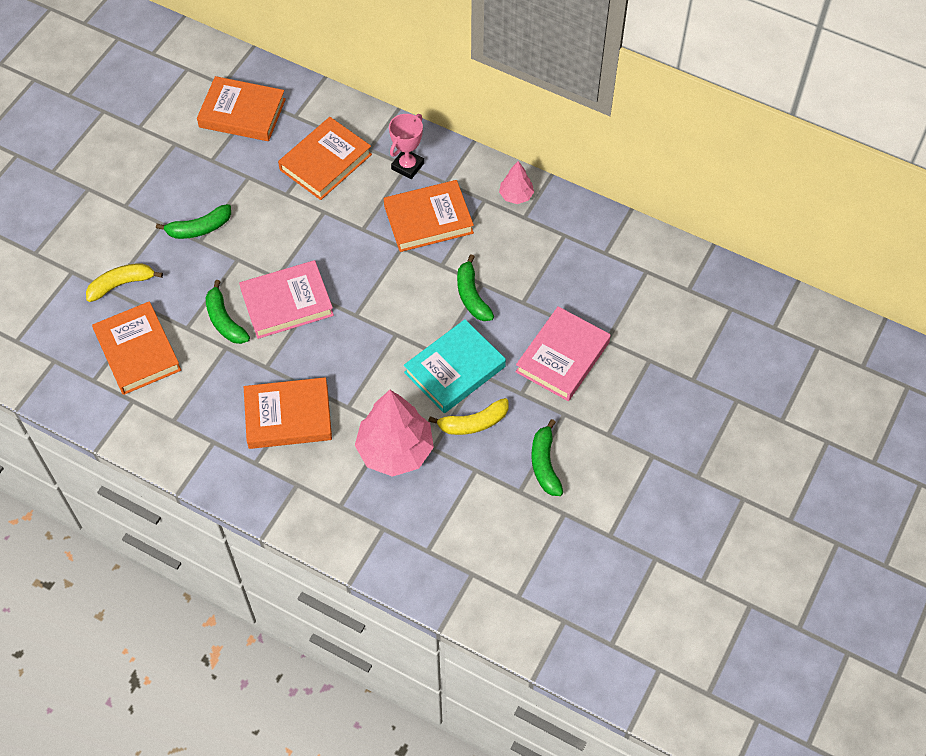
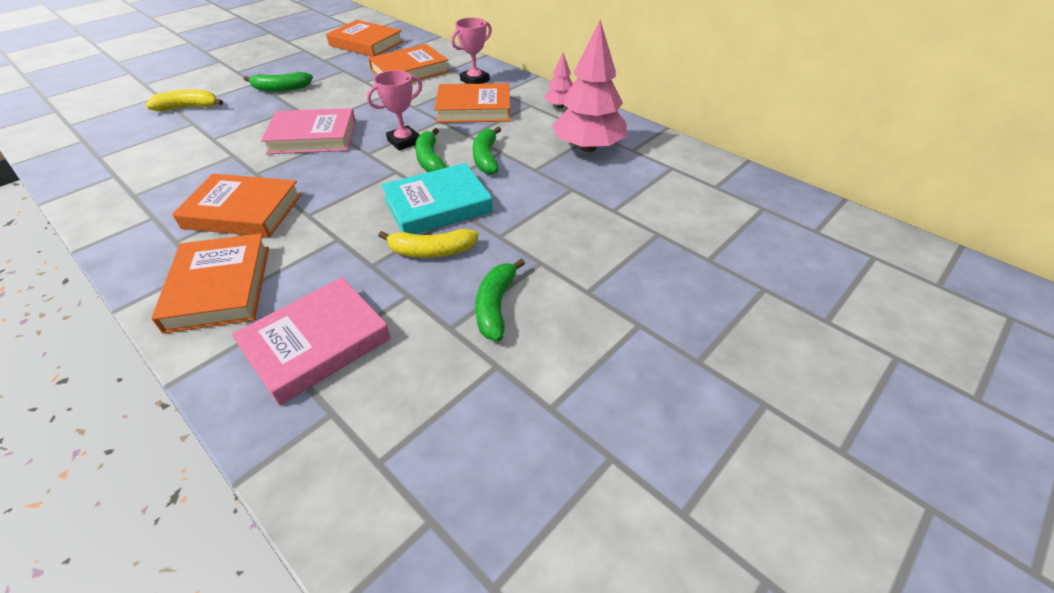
camera: 15 degrees right, 15 degrees down
orange book [92,301,181,395] -> orange book moved to [151,233,269,334]
green banana [206,280,250,344] -> green banana moved to [415,128,447,172]
pink tree [355,390,434,477] -> pink tree moved to [552,20,627,152]
pink book [516,306,611,401] -> pink book moved to [232,277,391,406]
none -> pink trophy [367,70,422,150]

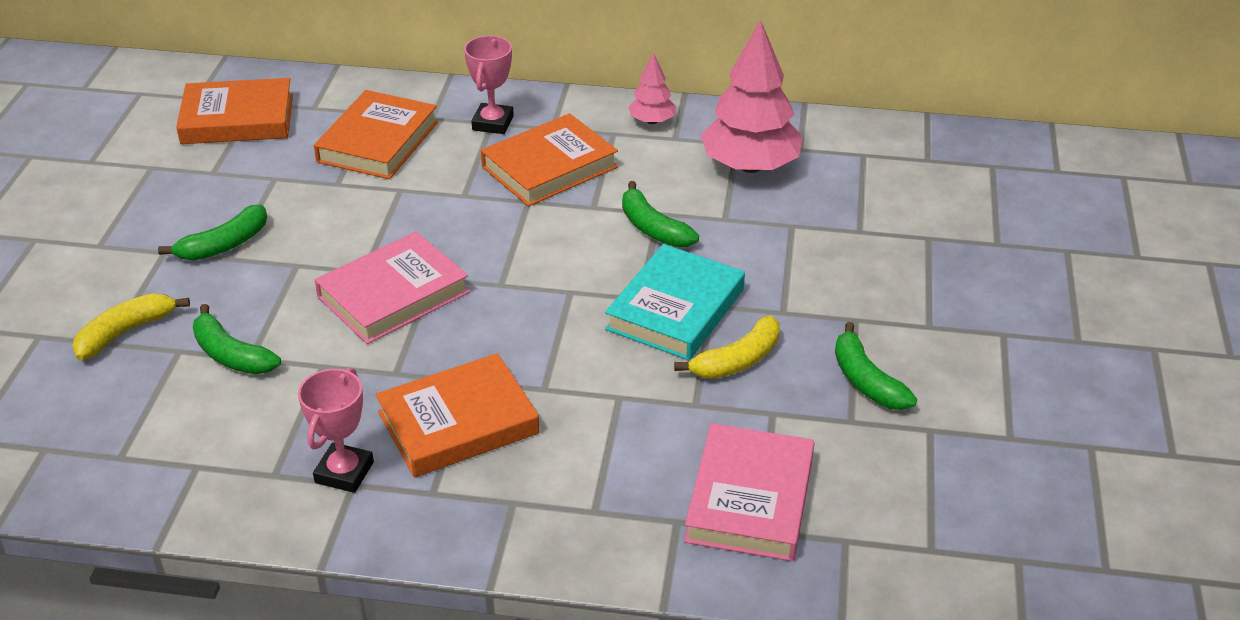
camera: 35 degrees left, 5 degrees down
orange book [151,233,269,334] -> none
pink trophy [367,70,422,150] -> pink trophy moved to [298,367,374,493]
green banana [415,128,447,172] -> green banana moved to [193,304,281,374]

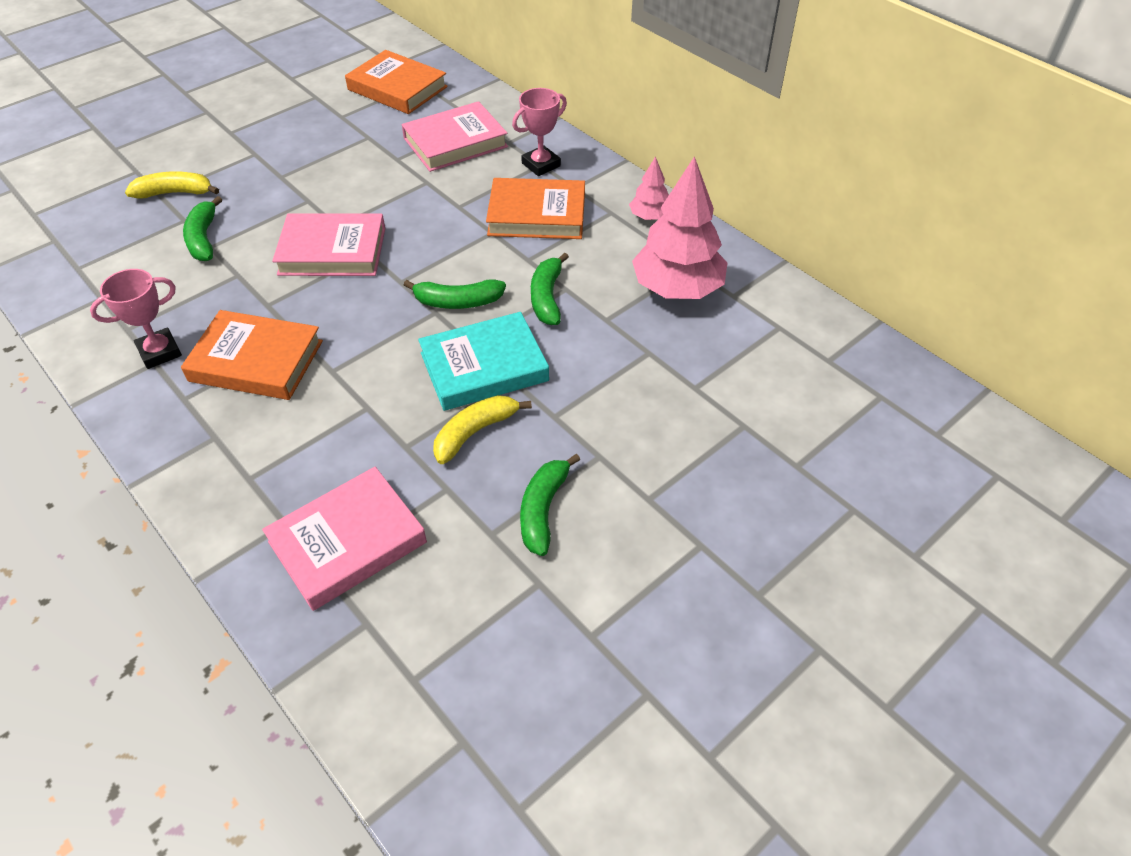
camera: 40 degrees right, 10 degrees up
green banana [158,204,267,261] -> green banana moved to [404,279,506,309]
orange book [314,90,438,179] -> pink book [402,101,508,172]
yellow banana [674,316,780,379] -> yellow banana turned 135 degrees clockwise [433,395,532,464]

